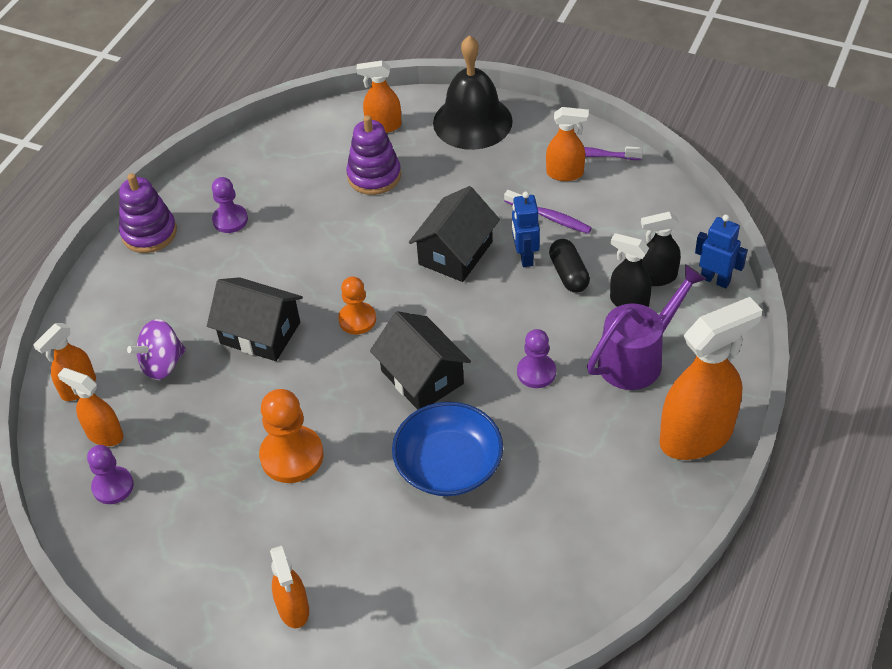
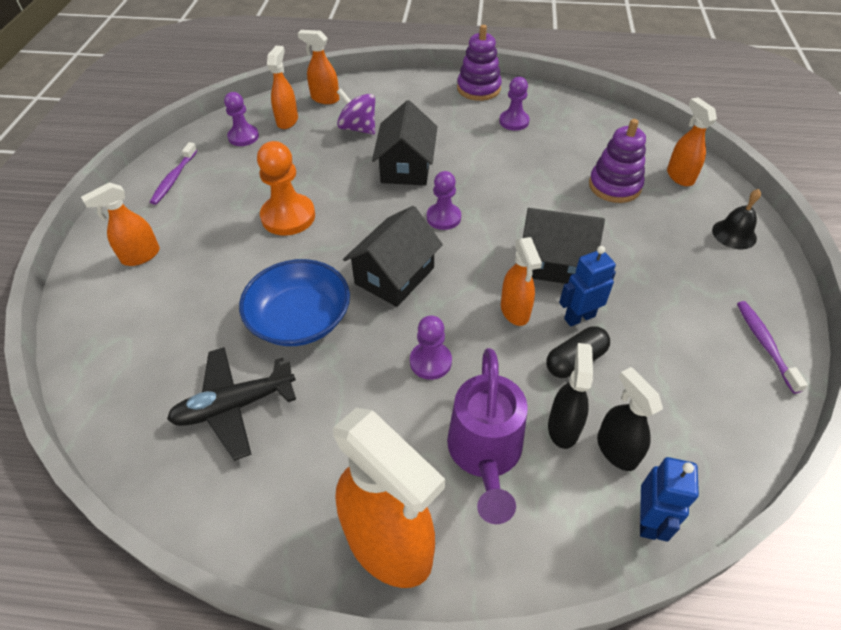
camera: 70 degrees right, 0 degrees up
orange pawn [338,276,376,334] -> purple pawn [427,171,461,230]
black bell [433,35,513,150] -> black bell [712,189,761,249], size x0.50
purple toothbrush [504,190,592,234] -> purple toothbrush moved to [150,142,197,205]
orange spray bottle [546,107,589,181] -> orange spray bottle moved to [501,237,542,326]
purple watering can [587,264,706,390] -> purple watering can turned 60 degrees clockwise [447,348,528,524]
none -> black plane [167,347,296,461]

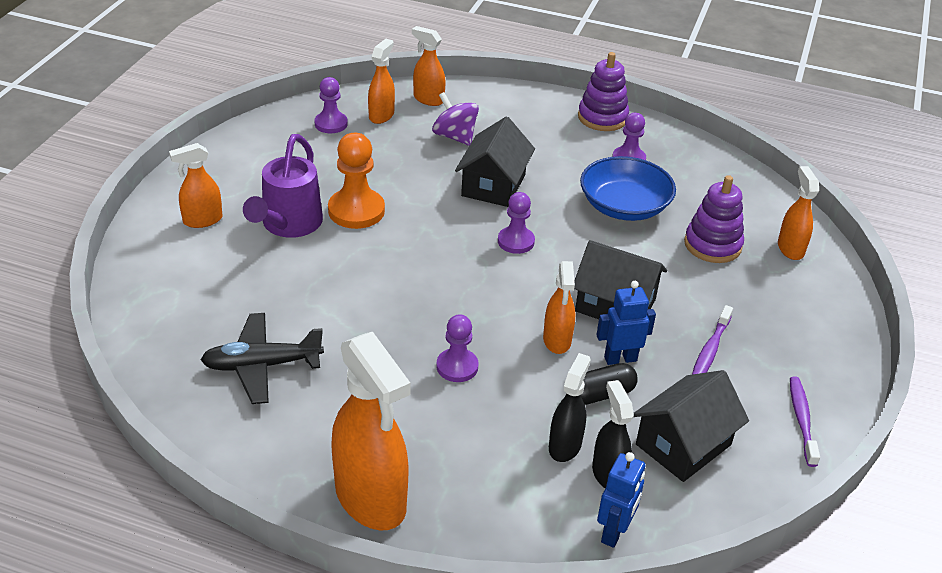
camera: 10 degrees right, 10 degrees down
purple toothbrush [150,142,197,205] -> purple toothbrush moved to [692,305,733,375]
blue bowl [239,259,350,346] -> blue bowl moved to [580,156,676,221]
black house [343,206,443,307] -> black house moved to [633,370,749,482]
purple watering can [447,348,528,524] -> purple watering can moved to [243,134,323,238]
black bell [712,189,761,249] -> none

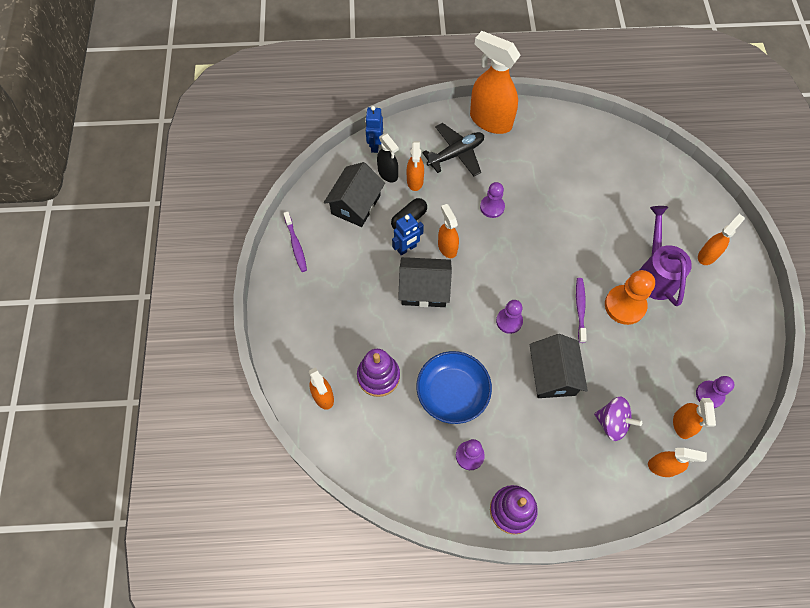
camera: 160 degrees right, 25 degrees up
black plane [201,313,324,404] -> black plane moved to [422,123,484,176]
black spray bottle [549,353,591,462] -> orange spray bottle [407,141,424,191]
purple toothbrush [692,305,733,375] -> purple toothbrush moved to [576,278,587,343]

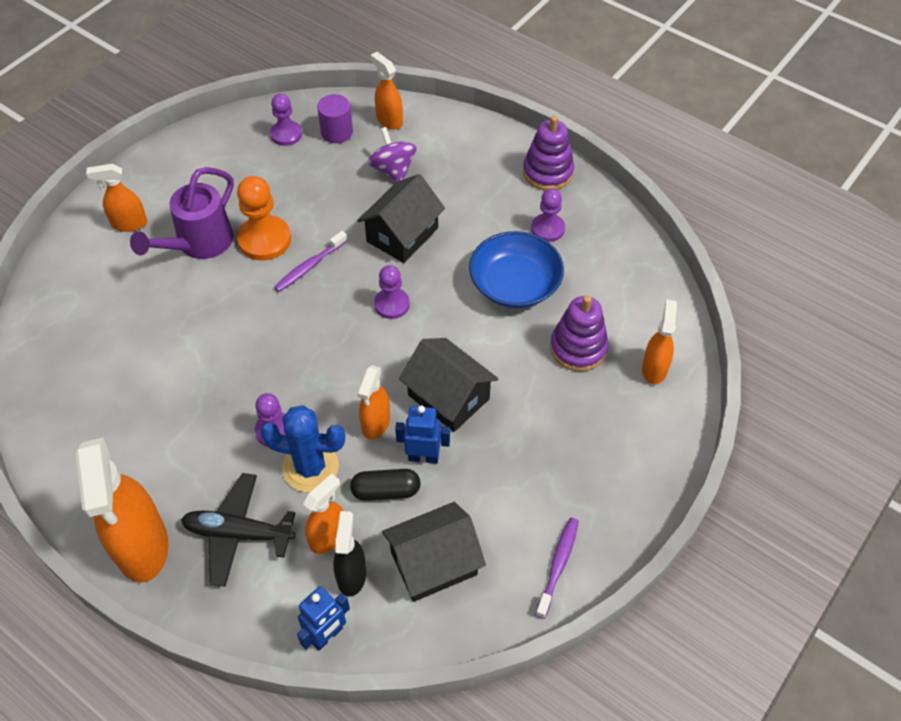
camera: 140 degrees left, 10 degrees down
orange spray bottle [673,398,716,439] -> purple cylinder [317,94,353,143]
none -> blue cactus [260,405,345,492]

